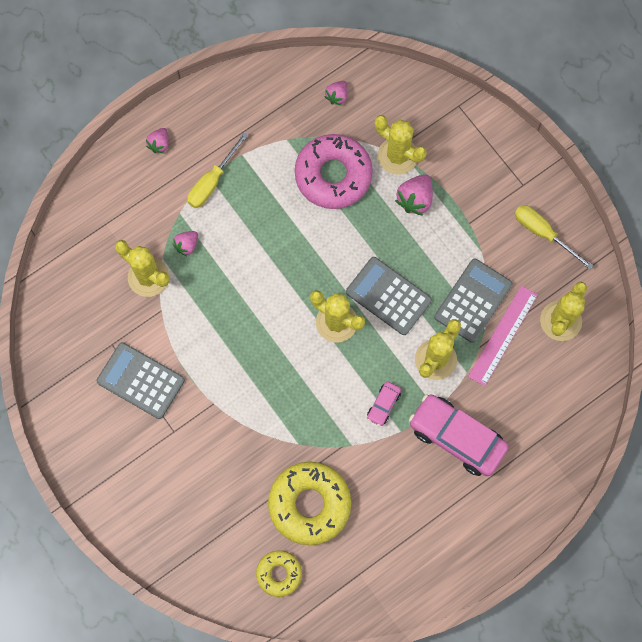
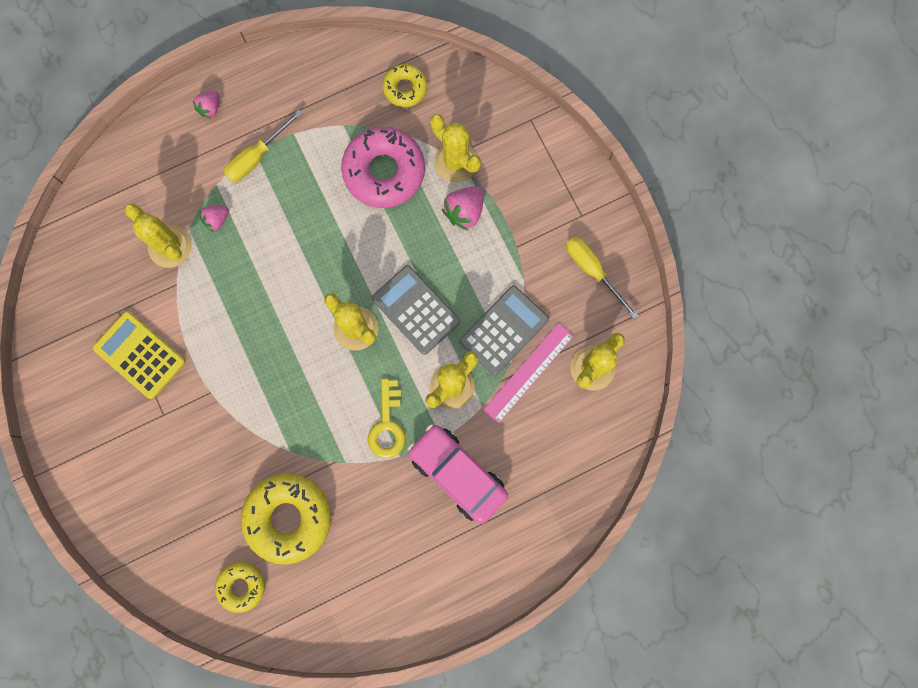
camera: 10 degrees right, 5 degrees up
grey calculator [96,342,185,419] -> yellow calculator [93,311,186,399]
pink strawberry [324,81,347,106] -> yellow donut [382,64,427,107]
pink car [367,382,401,426] -> yellow key [368,379,405,458]

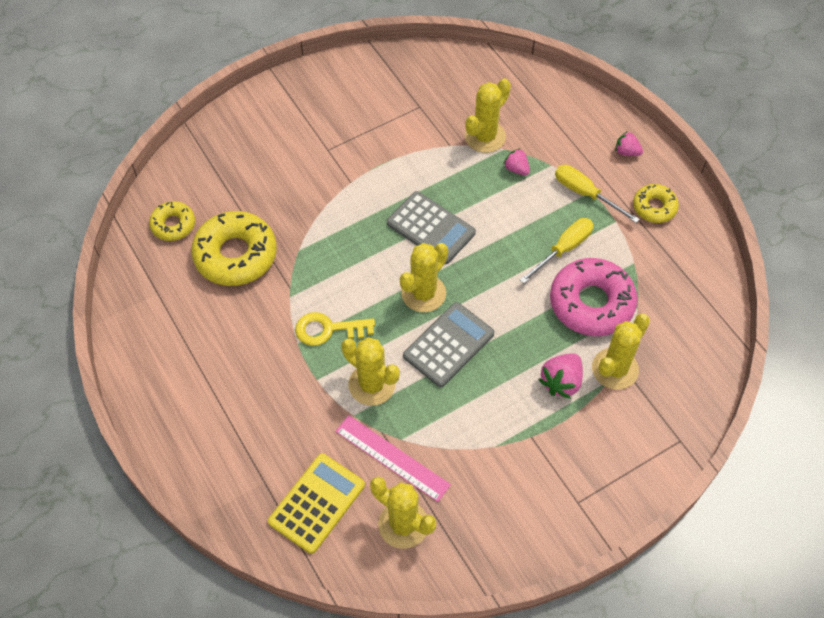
camera: 85 degrees right, 20 degrees down
yellow calculator [93,311,186,399] -> yellow calculator moved to [268,454,365,554]
yellow donut [382,64,427,107] -> yellow donut moved to [633,184,679,223]
pink car [407,424,508,524] -> none
pink strawberry [442,187,484,230] -> pink strawberry turned 90 degrees counterclockwise [539,353,583,399]
grey calculator [460,285,549,375] -> grey calculator moved to [387,191,476,264]
yellow screwdriver [566,237,639,319] -> yellow screwdriver moved to [520,218,594,284]

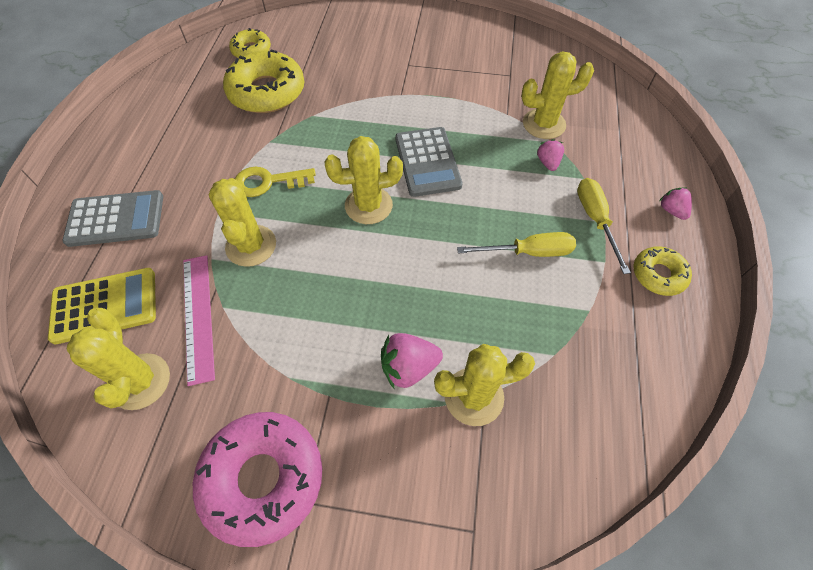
camera: 40 degrees right, 0 degrees up
yellow key [295,312,375,346] -> yellow key turned 45 degrees counterclockwise [235,167,316,197]
grey calculator [403,302,494,387] -> grey calculator moved to [62,190,163,247]
pink donut [550,258,638,336] -> pink donut moved to [193,412,322,547]

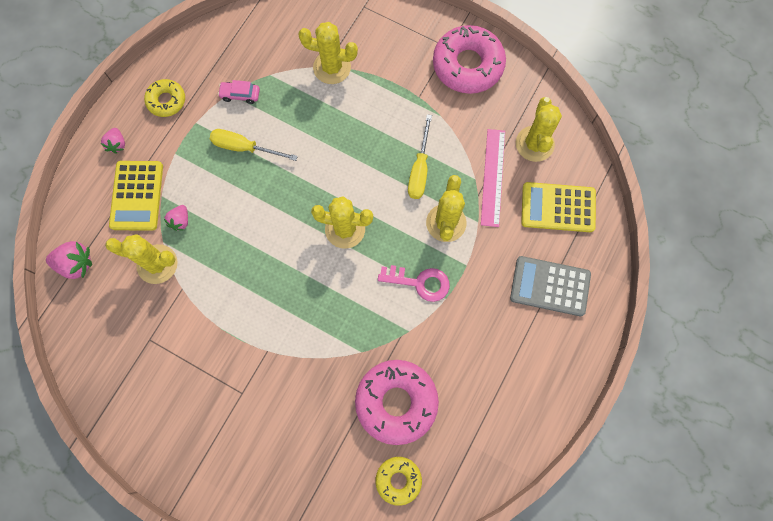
camera: 160 degrees left, 15 degrees up
yellow donut [223,50,304,113] -> pink donut [355,360,439,445]
yellow key [235,167,316,197] -> pink key [378,265,450,302]
pink strawberry [381,333,443,388] -> pink strawberry moved to [46,241,92,279]
grey calculator [395,127,463,197] -> none
yellow screwdriver [577,178,631,274] -> yellow screwdriver moved to [408,114,432,199]
none -> yellow calculator [109,161,163,231]
none -> pink car [218,80,260,104]

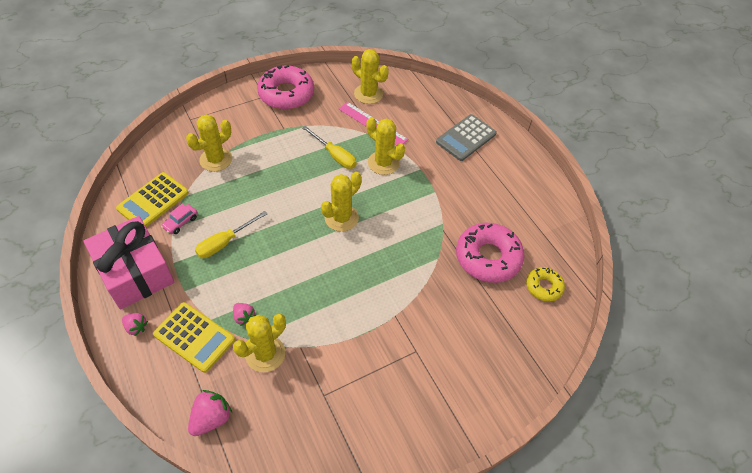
camera: 60 degrees left, 20 degrees down
yellow donut [144,79,185,117] -> pink gift [84,216,174,309]
pink key [378,265,450,302] -> none
yellow calculator [521,182,596,232] -> yellow calculator moved to [116,172,189,227]

